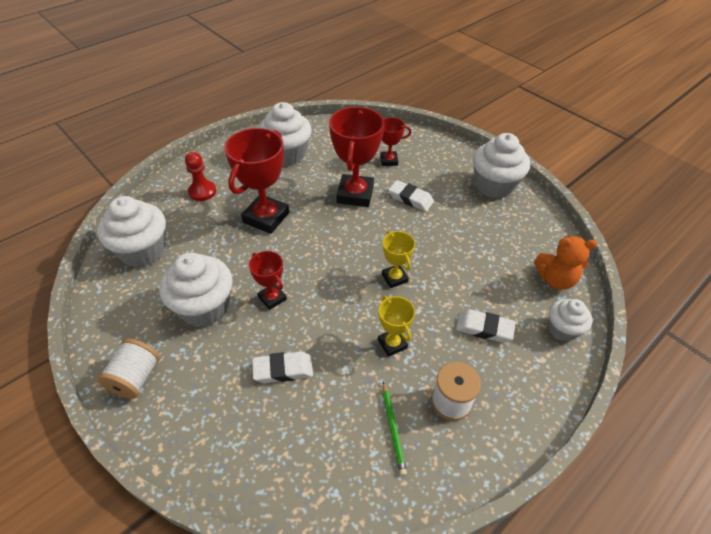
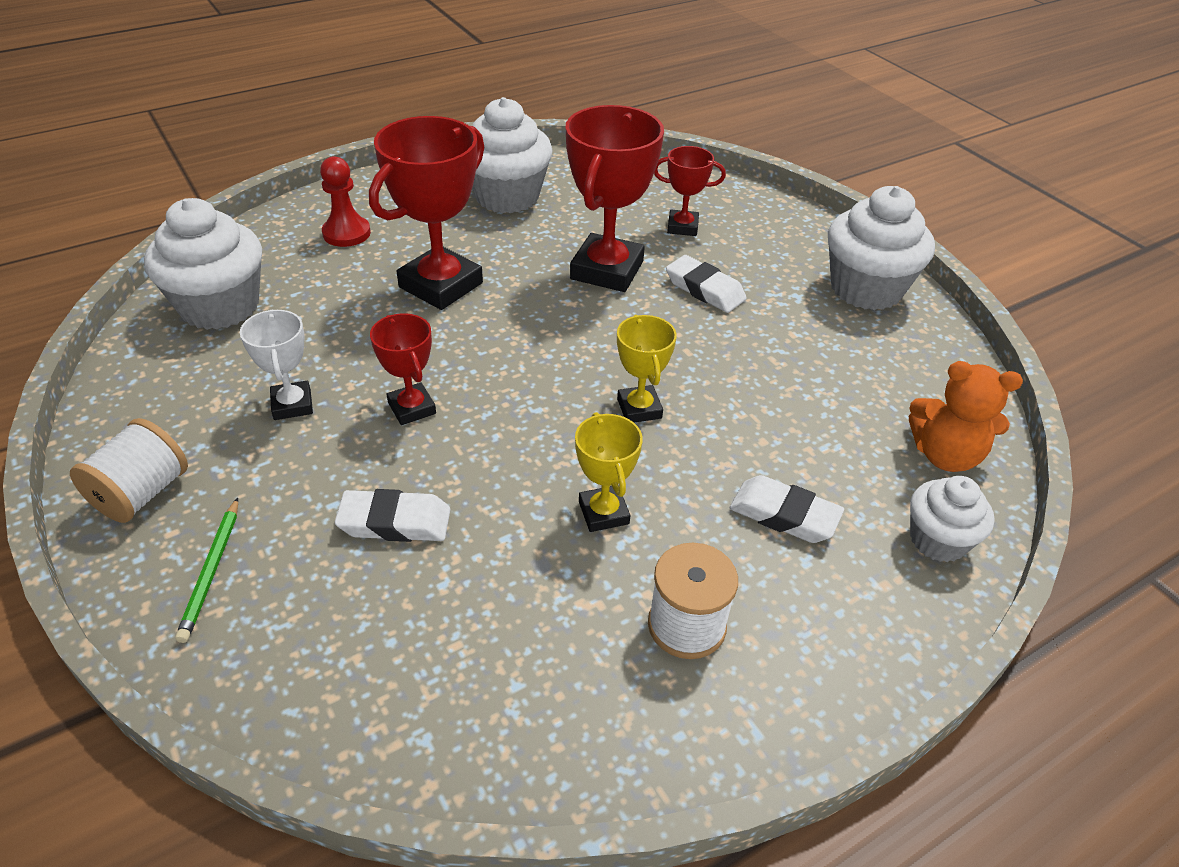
camera: 10 degrees right, 5 degrees down
white cupcake [159,253,233,327] -> white trophy [240,310,313,420]
green pencil [382,381,407,476] -> green pencil moved to [175,498,238,643]

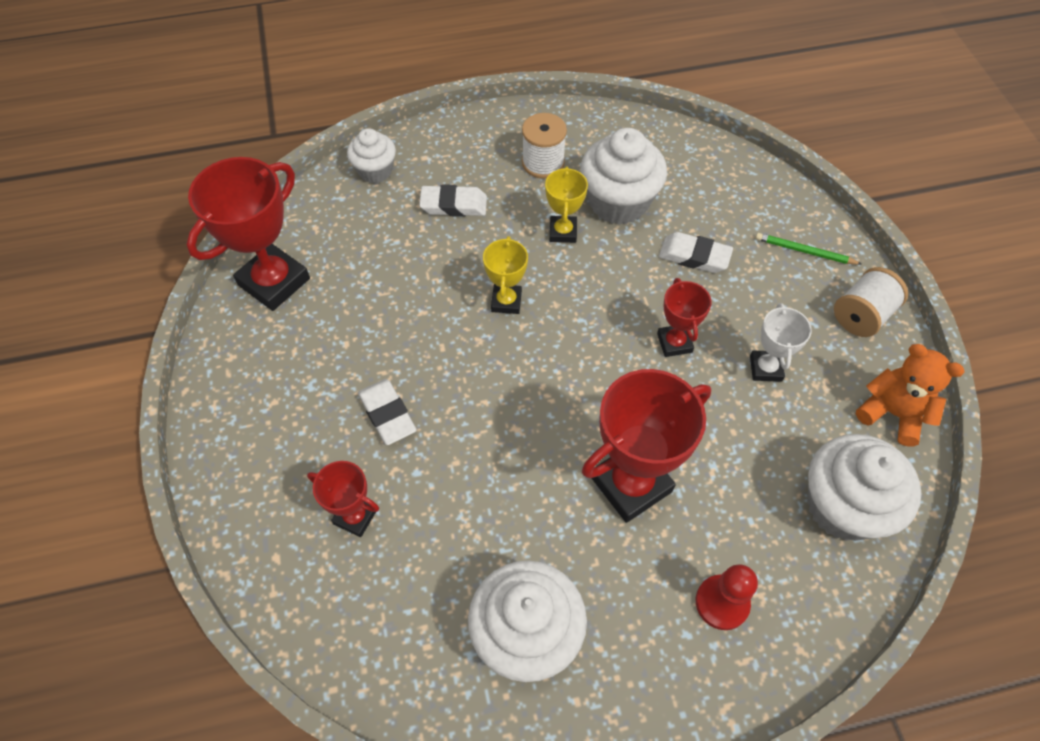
camera: 160 degrees left, 15 degrees up
green pencil [175,498,238,643] -> green pencil turned 90 degrees counterclockwise [755,233,862,265]
red trophy [566,105,664,292] -> red trophy moved to [187,157,310,311]
white eraser [730,475,844,543] -> white eraser turned 45 degrees counterclockwise [419,184,487,217]
white cupcake [828,186,935,310] -> white cupcake moved to [580,128,667,225]
orange teddy bear [909,361,1023,472] -> orange teddy bear moved to [856,344,965,446]

